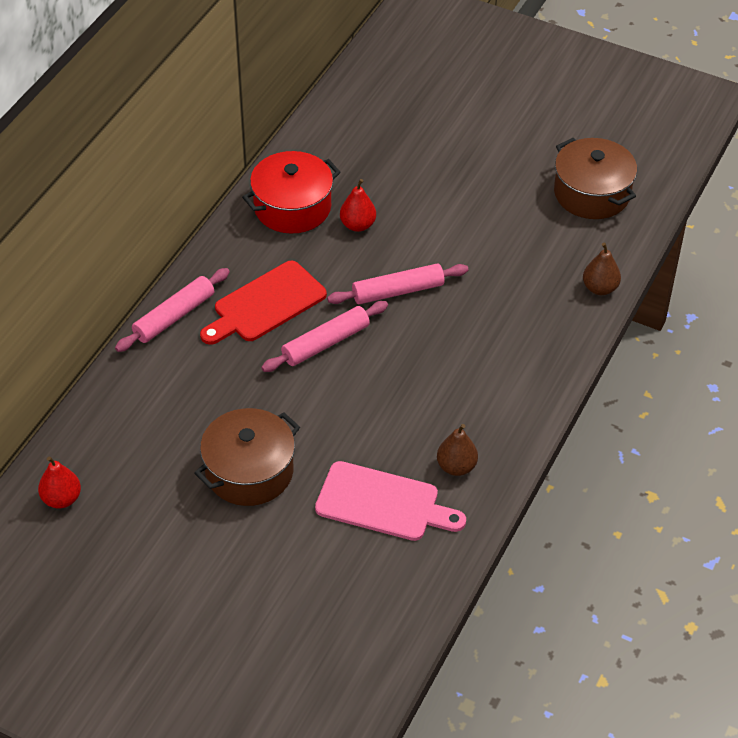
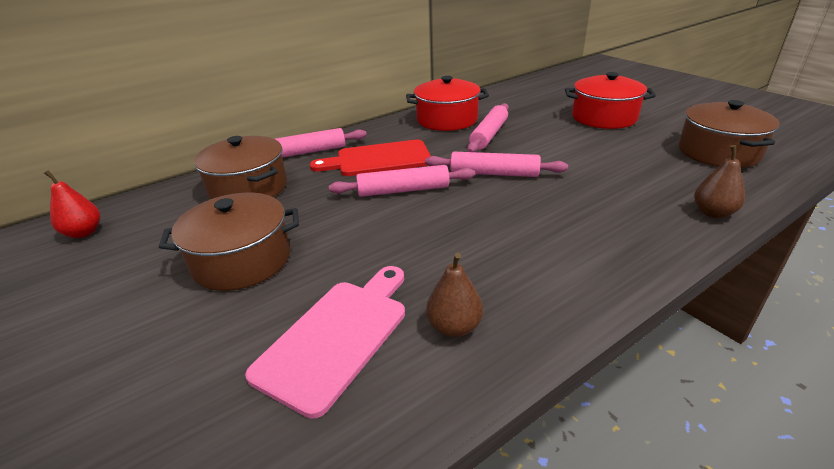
camera: 30 degrees right, 15 degrees down
pink cutting board [315,461,466,541] -> pink cutting board turned 105 degrees counterclockwise [245,266,405,419]
red pear [340,179,376,232] -> pink rolling pin [467,103,509,152]
none -> brown pot [194,136,287,199]
none -> red pot [565,72,656,129]

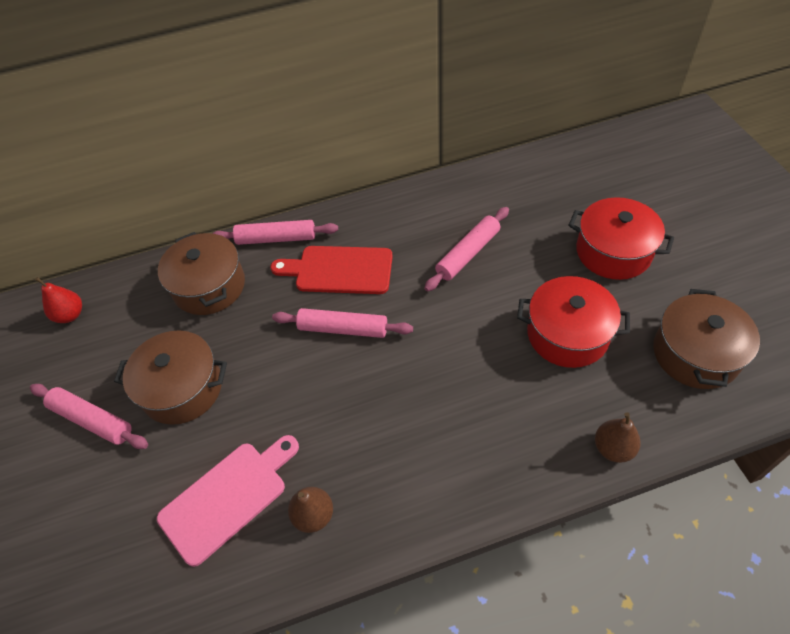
camera: 20 degrees right, 20 degrees up
red pot [406,76,489,131] -> red pot moved to [517,276,630,368]
pink rolling pin [425,152,568,177] -> pink rolling pin moved to [30,384,148,449]

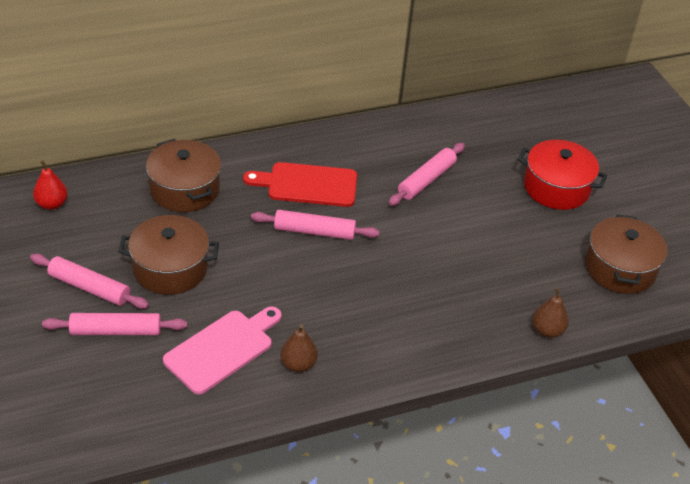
camera: 10 degrees left, 10 degrees down
pink rolling pin [212,220,338,245] -> pink rolling pin moved to [42,313,187,335]
red pot [517,276,630,368] -> none

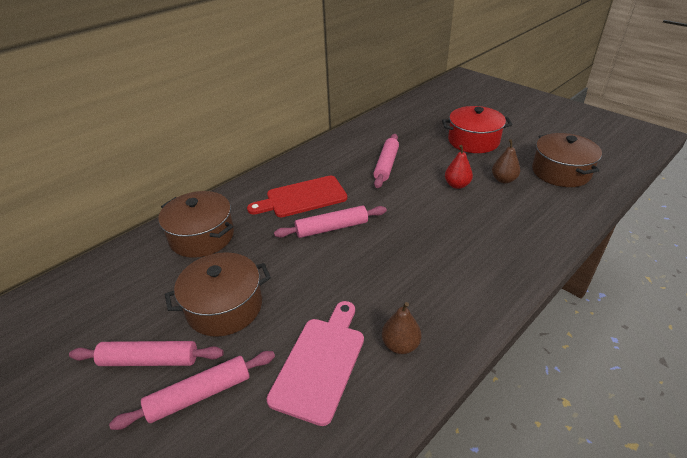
camera: 20 degrees left, 5 degrees down
red pear [33,160,67,210] -> red pear moved to [445,145,473,189]
brown pear [532,287,569,338] -> brown pear moved to [492,139,520,184]

